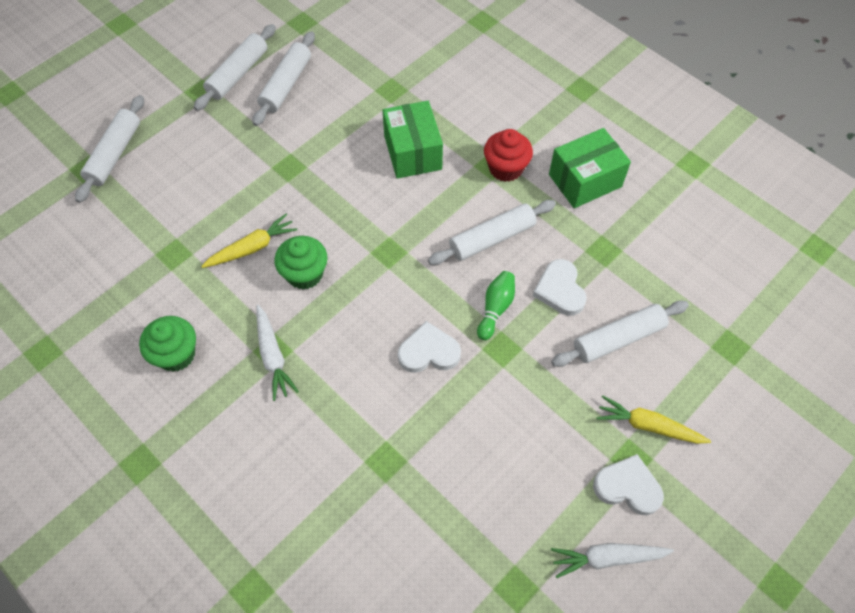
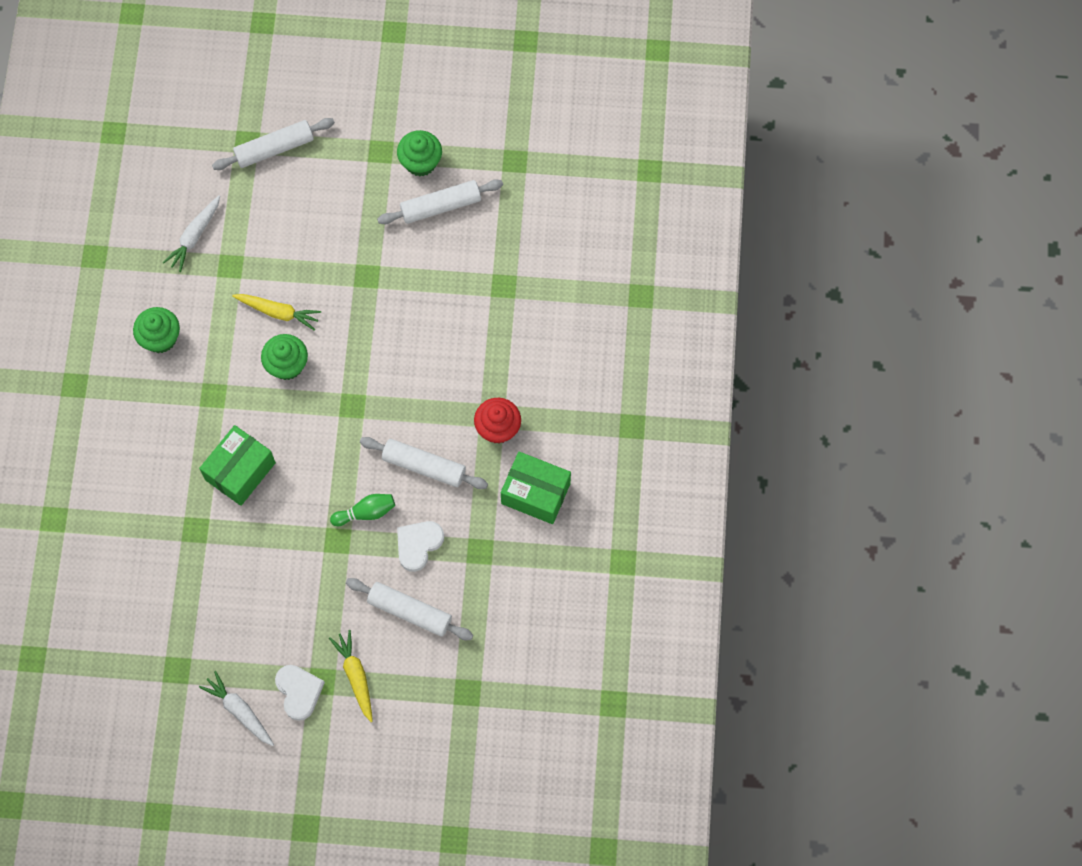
camera: 50 degrees right, 10 degrees up
white rolling pin [194,24,276,111] -> green cupcake [397,130,442,177]
white carrot [256,305,299,401] -> white carrot moved to [162,196,220,272]
green box [382,101,443,179] -> green box moved to [199,425,276,506]
white heart [398,321,461,373] -> none

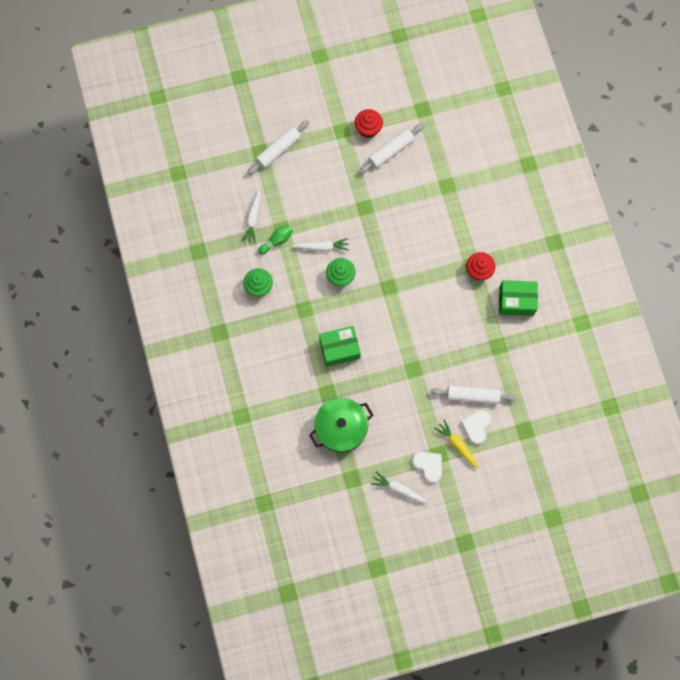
camera: 20 degrees left, 5 degrees up
green box [199,425,276,506] -> green box turned 60 degrees clockwise [319,326,361,367]
yellow carrot [232,294,321,331] -> white carrot [292,238,349,251]
green bowling pin [330,494,395,526] -> green bowling pin moved to [258,225,293,255]
white rolling pin [360,437,488,489] -> none
green cupcake [397,130,442,177] -> red cupcake [355,109,383,138]
white heart [397,521,444,572] -> white heart moved to [461,410,491,445]
none -> green pot [309,398,373,453]

